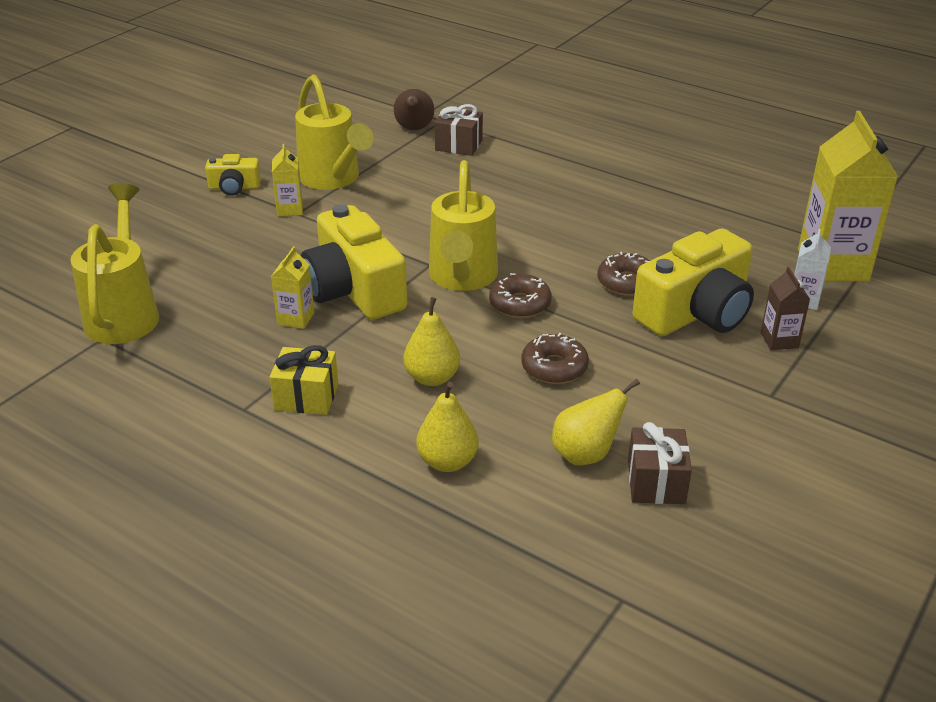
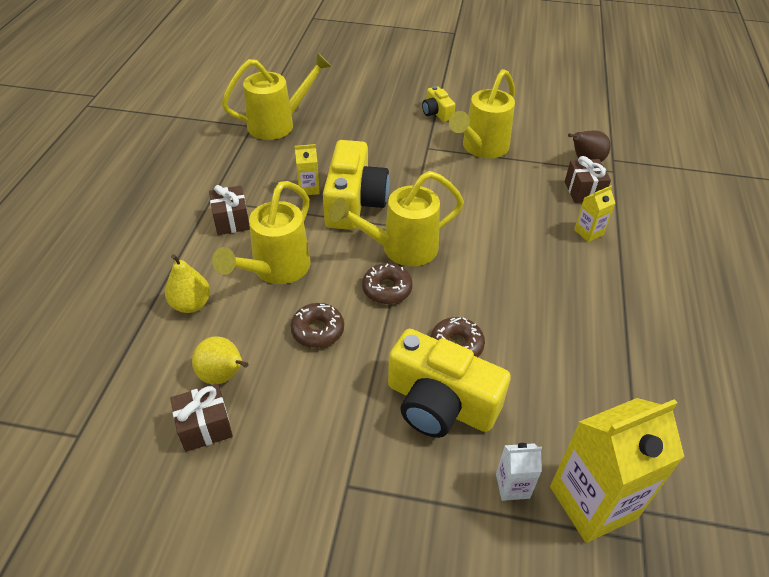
camera: 65 degrees right, 10 degrees up
yellow gift [269,345,338,415] -> brown gift [209,185,250,235]
yellow carton [272,144,303,217] -> yellow carton moved to [574,186,615,242]
yellow camera [301,204,407,320] -> yellow camera turned 150 degrees clockwise [323,140,389,230]
yellow pear [403,297,460,386] -> yellow watering can [212,181,310,284]
brown carton [761,267,810,350] -> none

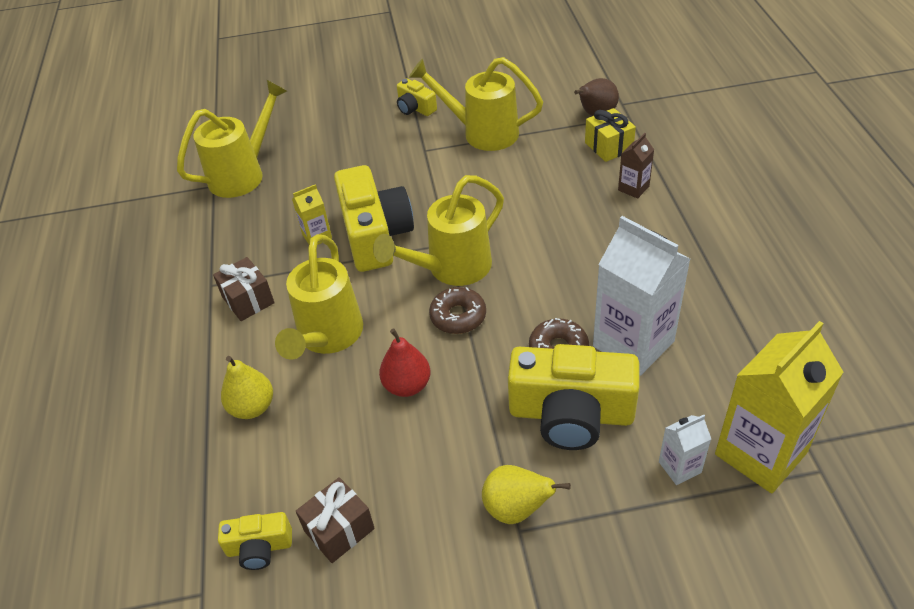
camera: 15 degrees left, 0 degrees up
yellow pear [192,336,248,384] -> yellow pear moved to [482,465,571,524]
brown donut [290,303,344,348] -> red pear [379,328,430,397]
yellow watering can [449,69,515,158] -> yellow watering can turned 90 degrees clockwise [409,57,543,151]
brown gift [565,156,611,203] -> yellow gift [585,108,636,162]
yellow carton [574,186,615,242] -> brown carton [618,133,654,199]
none -> yellow camera [218,512,292,570]
none -> white carton [593,216,690,376]

